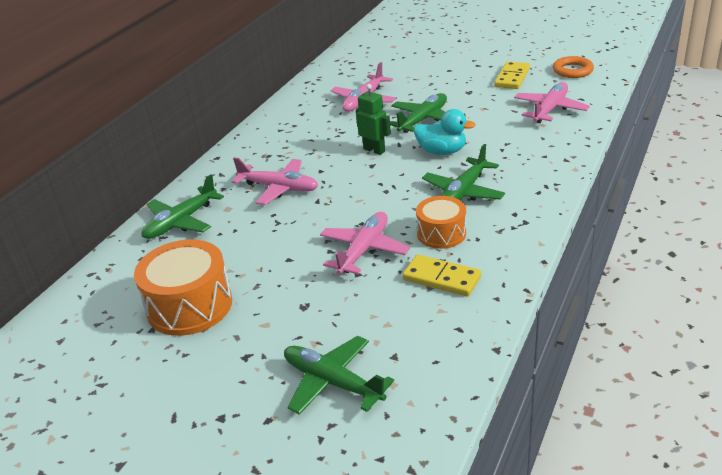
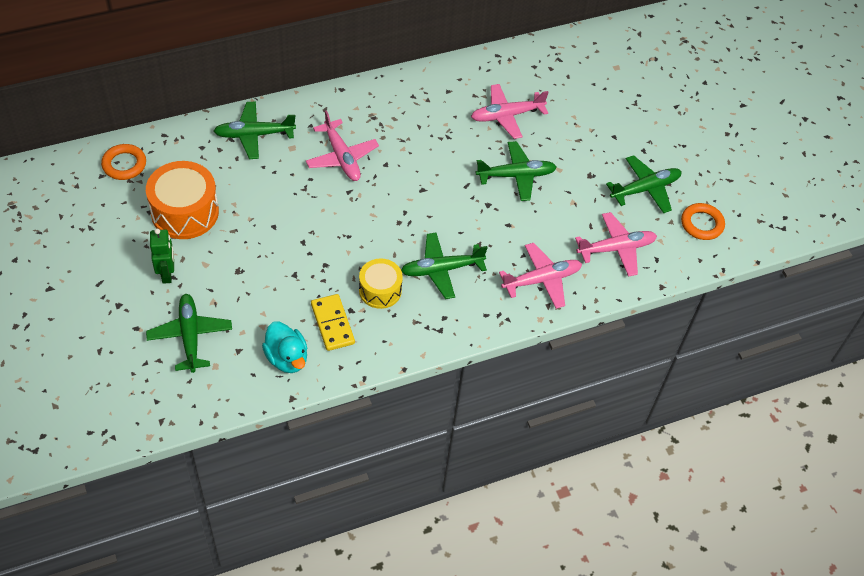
camera: 35 degrees right, 20 degrees up
pink plane [320,212,410,274] -> pink plane moved to [499,243,582,309]
green robot [356,84,391,155] -> green robot moved to [150,229,174,284]
turquoise duck [414,109,476,155] -> turquoise duck moved to [262,321,307,373]
orange drum [416,196,466,249] -> yellow drum [359,259,403,309]
yellow domino [494,61,530,89] -> green plane [606,155,681,213]
none -> orange ring [101,144,146,180]

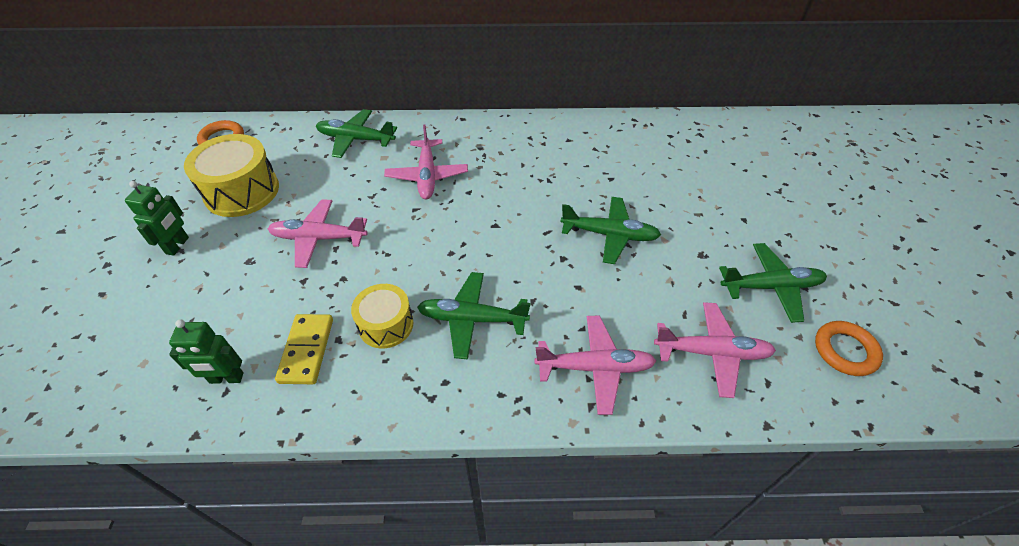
camera: 25 degrees right, 5 degrees down
orange drum [146,161,219,239] -> yellow drum [184,134,279,217]
green plane [146,294,232,373] -> none
turquoise duck [262,321,307,373] -> green robot [169,319,244,384]
pink plane [471,84,549,139] -> pink plane moved to [268,199,368,268]

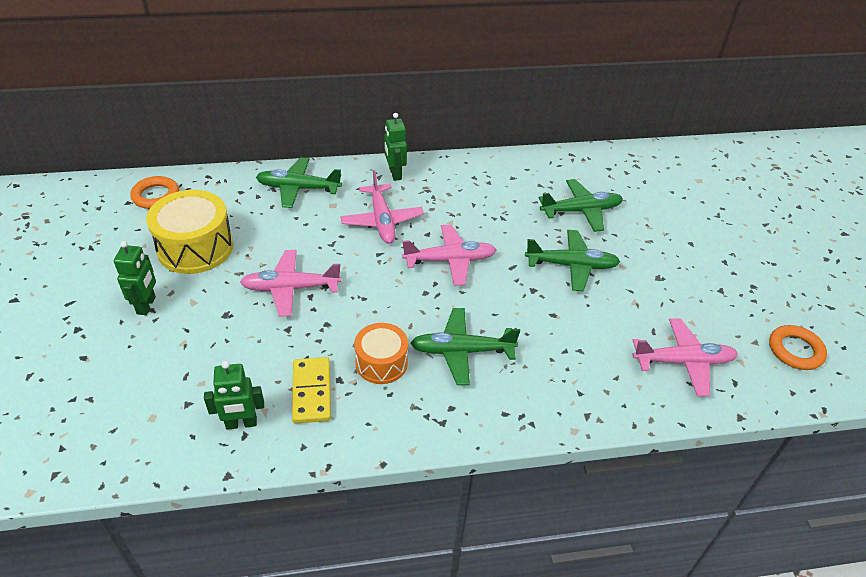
camera: 10 degrees left, 5 degrees down
yellow drum [351,284,414,348] -> orange drum [354,323,408,384]
pink plane [535,316,656,415] -> pink plane moved to [402,224,496,286]
green plane [719,243,827,323] -> green plane moved to [539,179,623,232]
none -> green robot [384,113,407,181]

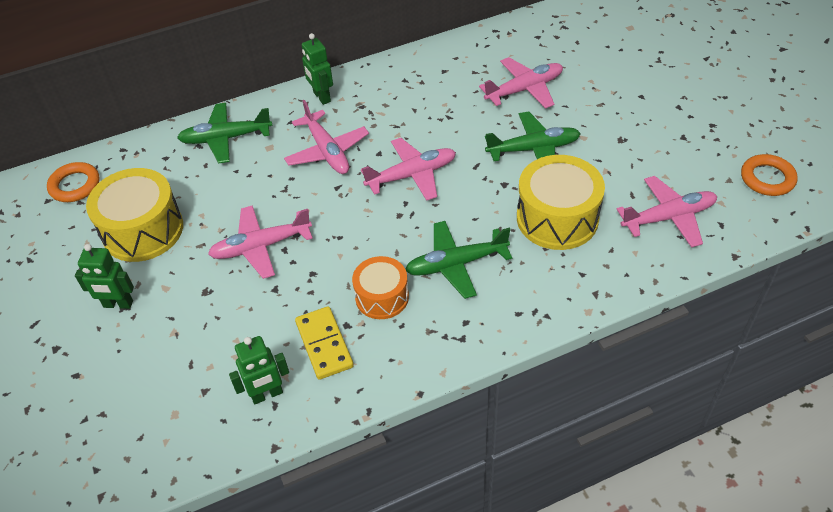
camera: 10 degrees left, 5 degrees up
green robot [114,241,156,315] -> green robot turned 105 degrees clockwise [75,244,134,309]
green plane [539,179,623,232] -> pink plane [479,57,563,109]
none -> yellow drum [517,155,605,250]

